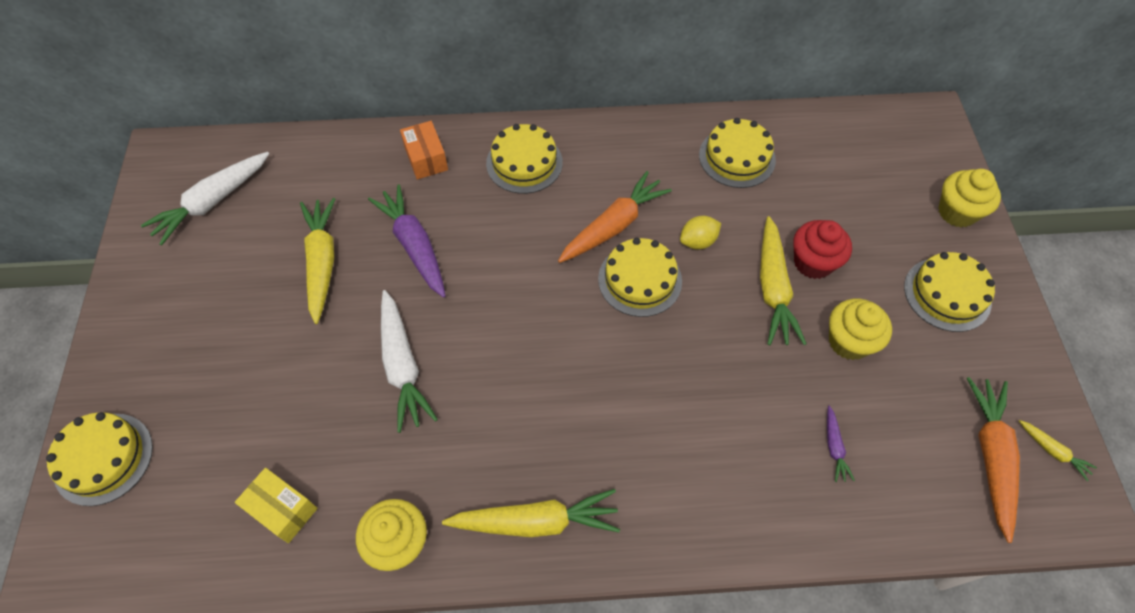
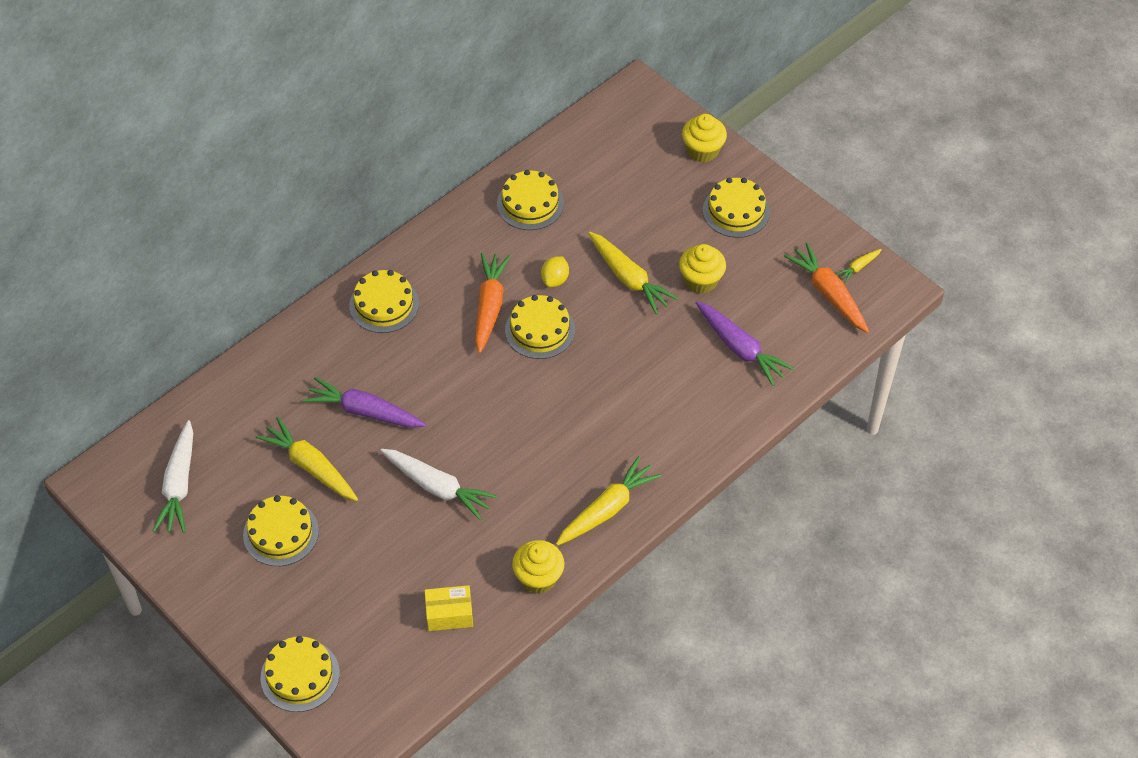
camera: 40 degrees left, 5 degrees down
orange box [400,121,448,179] -> none
red cupcake [793,220,852,279] -> none
purple carrot [827,406,855,482] -> purple carrot [696,301,794,386], size x2.10
yellow carrot [1019,420,1097,481] -> yellow carrot turned 135 degrees clockwise [836,249,882,283]
none -> yellow cake [243,495,319,566]

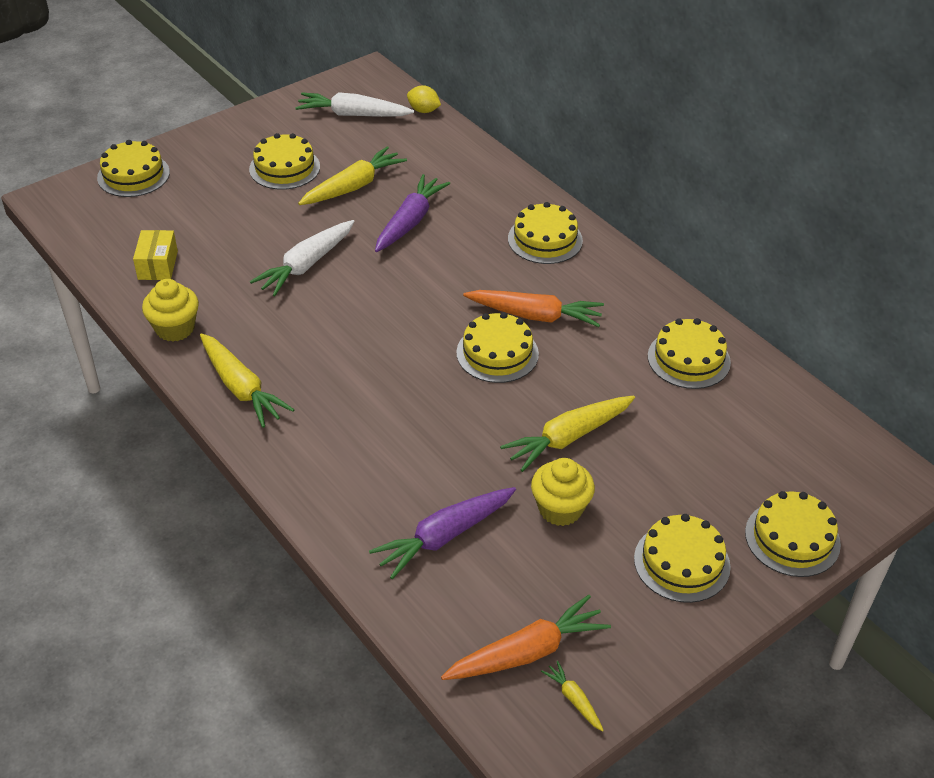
camera: 95 degrees right, 10 degrees down
yellow lemon [541,256,569,287] -> yellow lemon moved to [407,85,441,113]
yellow cupcake [682,114,727,163] -> yellow cake [745,491,841,577]

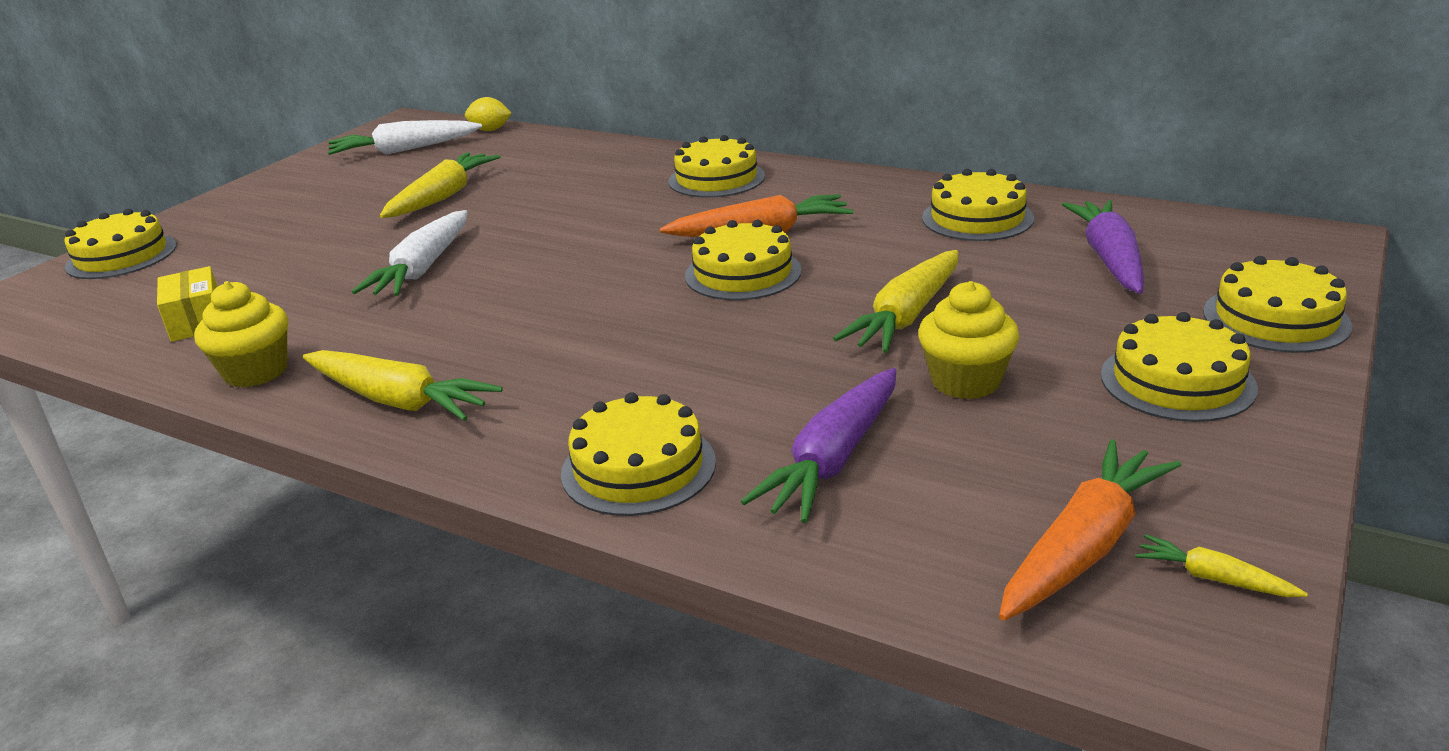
camera: 20 degrees left, 15 degrees down
yellow cake [249,133,320,190] -> yellow cake moved to [561,392,716,516]
purple carrot [375,174,450,252] -> purple carrot moved to [1062,200,1144,294]

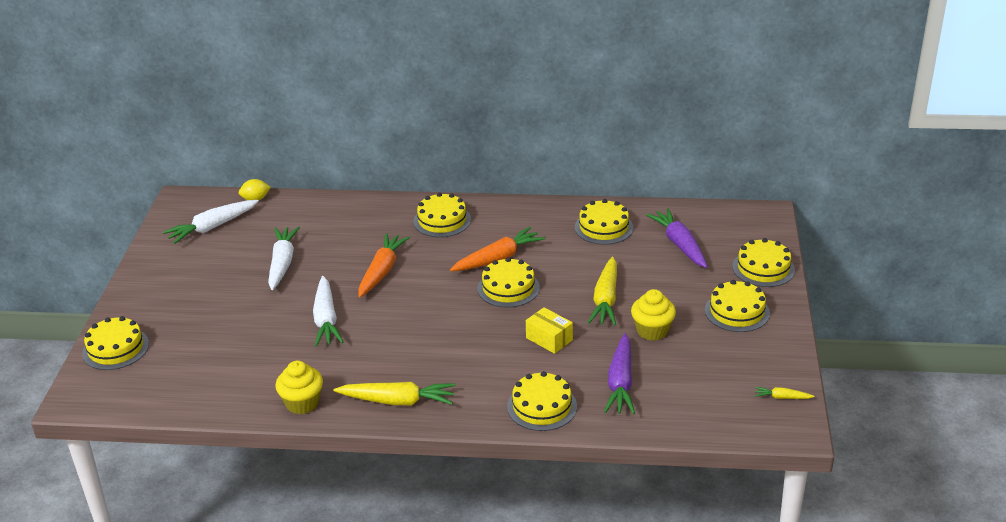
camera: 25 degrees left, 5 degrees up
yellow box [157,266,217,342] -> yellow box moved to [526,307,573,354]
yellow carrot [380,152,501,218] -> white carrot [268,227,300,290]
orange carrot [999,439,1181,621] -> orange carrot moved to [358,233,410,298]

